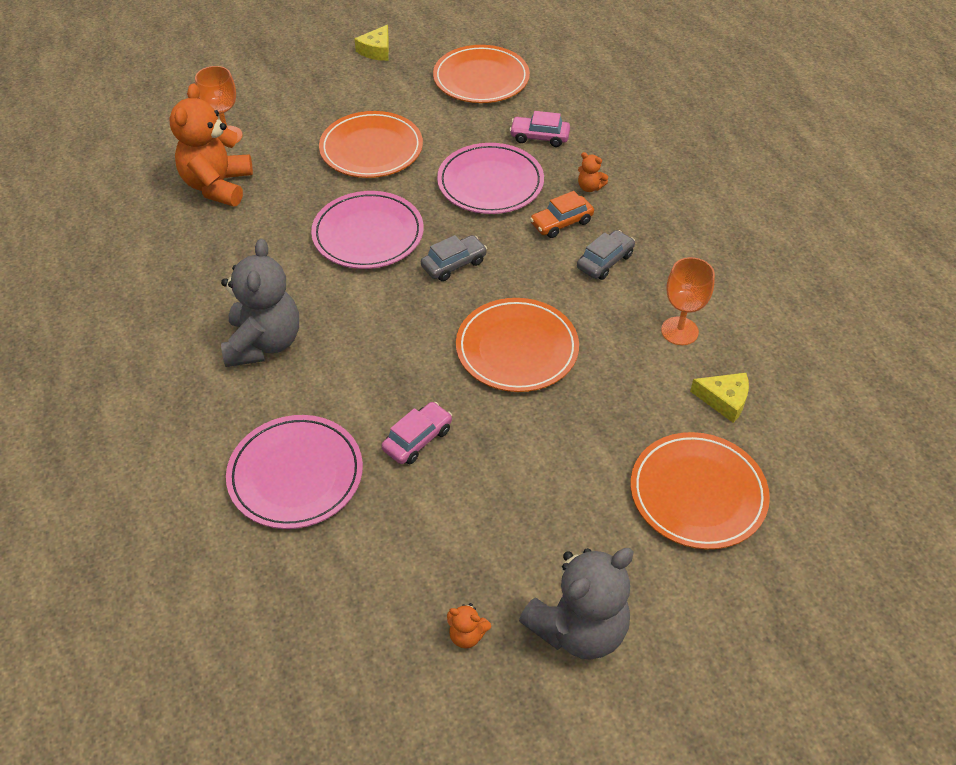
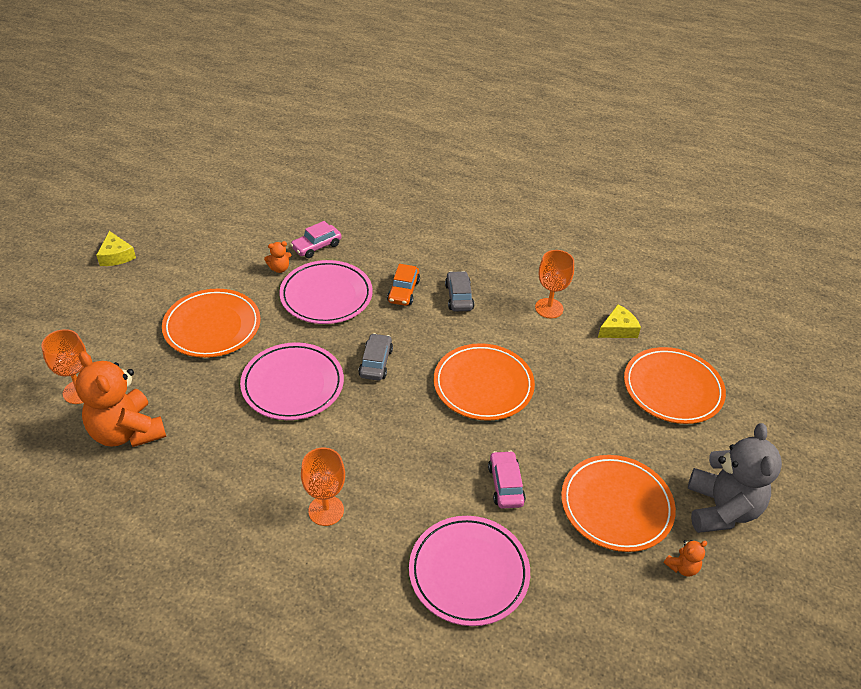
camera: 50 degrees left, 5 degrees down
grey teddy bear [221,239,299,367] -> orange goblet [301,448,345,526]
orange plate [433,45,530,103] -> orange plate moved to [561,455,676,552]
orange teddy bear [578,152,608,192] -> orange teddy bear moved to [264,241,292,273]

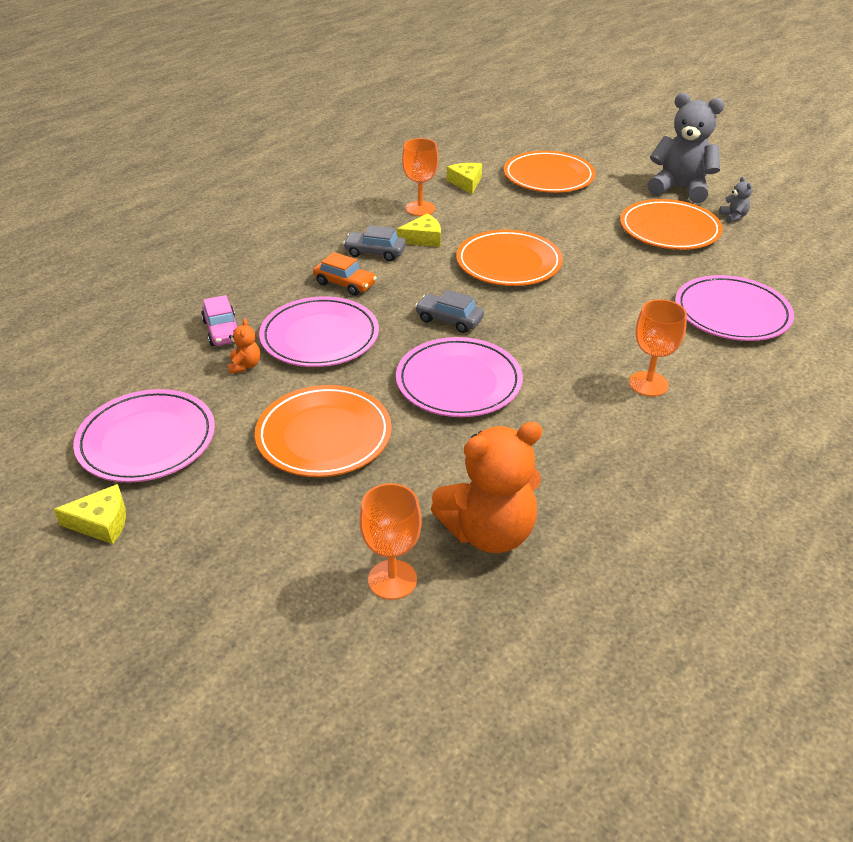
camera: 70 degrees left, 5 degrees down
pink car [488,451,526,509] -> none
orange teddy bear [664,540,707,577] -> grey teddy bear [719,177,752,223]
none -> pink plate [73,389,215,483]
none -> yellow cheese [397,213,441,247]

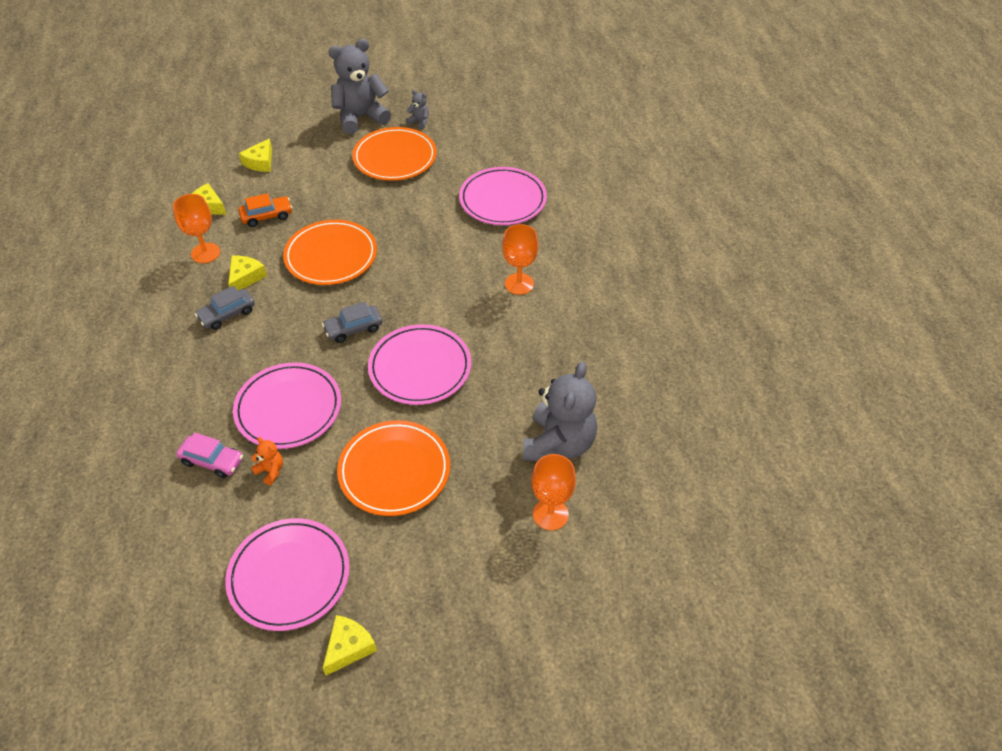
camera: 50 degrees left, 10 degrees up
orange car [313,252,377,296] -> orange car moved to [238,193,292,227]
orange teddy bear [431,422,542,553] -> grey teddy bear [523,362,597,461]
orange plate [504,151,595,193] -> yellow cheese [239,138,272,172]

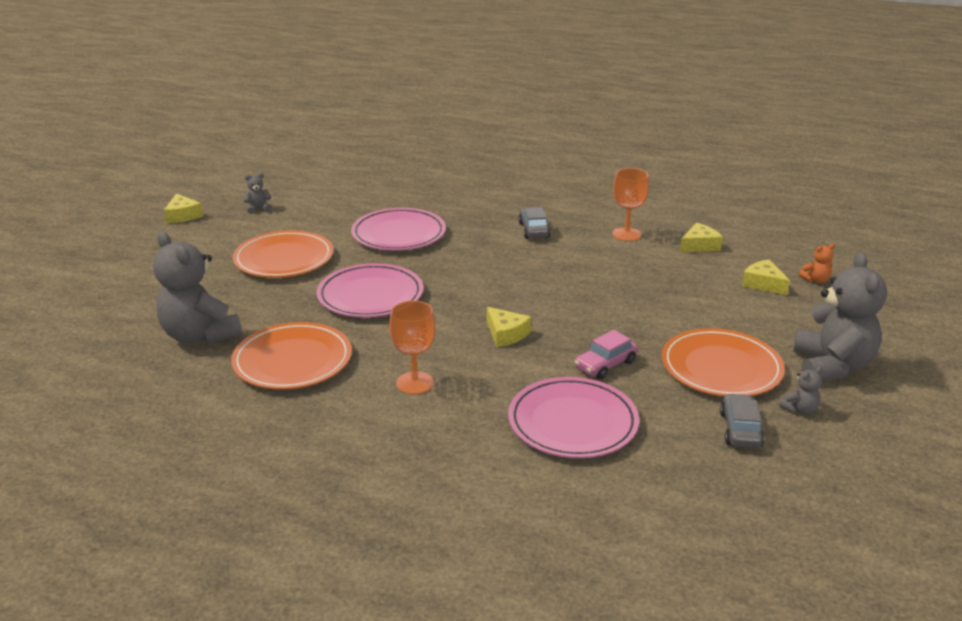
camera: 120 degrees right, 20 degrees down
pink car [176,433,243,478] -> pink car moved to [574,330,638,379]
pink plate [225,518,350,631] -> grey teddy bear [244,173,272,214]
yellow cheese [228,256,267,290] -> yellow cheese moved to [487,307,531,347]
orange car [238,193,292,227] -> none
orange teddy bear [251,437,283,485] -> orange teddy bear moved to [799,243,835,283]
orange plate [283,220,377,285] -> orange plate moved to [231,322,352,390]
grey car [322,302,382,343] -> grey car moved to [720,394,764,448]
orange goblet [531,454,576,530] -> none

